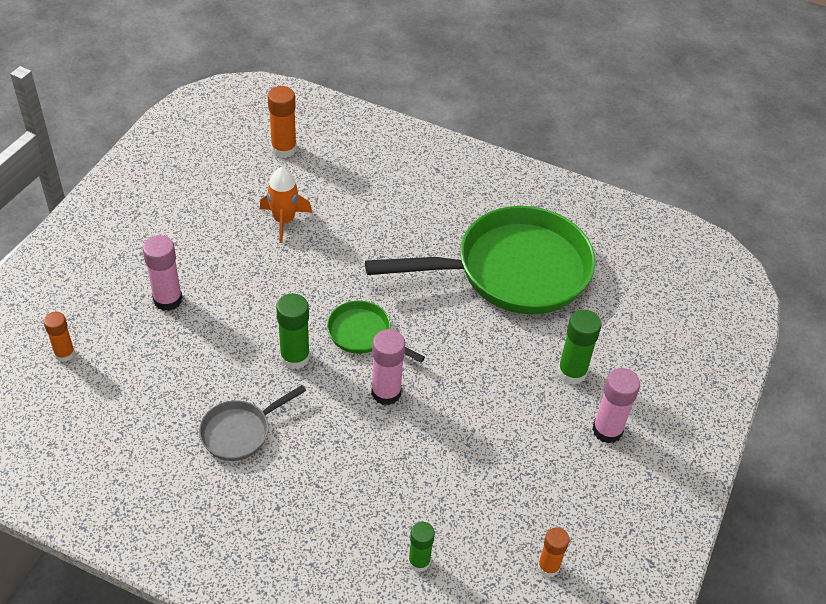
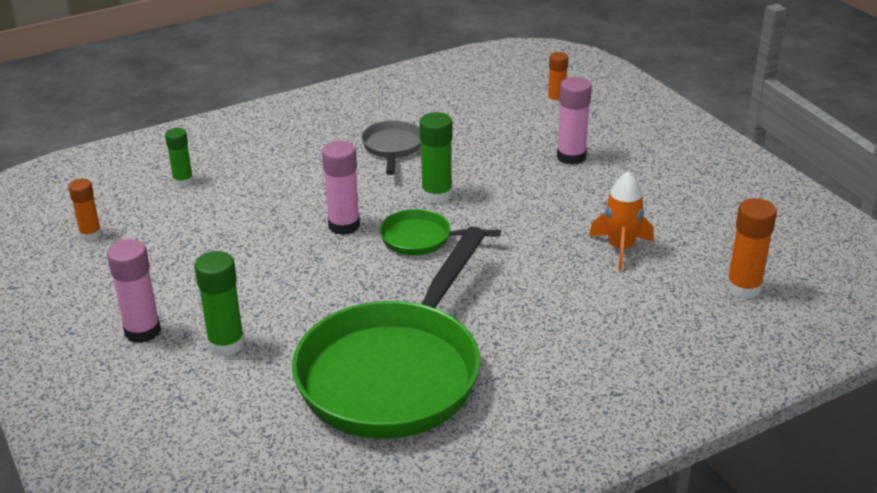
camera: 130 degrees right, 15 degrees down
green pan [327,301,425,363] -> green pan turned 150 degrees counterclockwise [379,209,501,256]

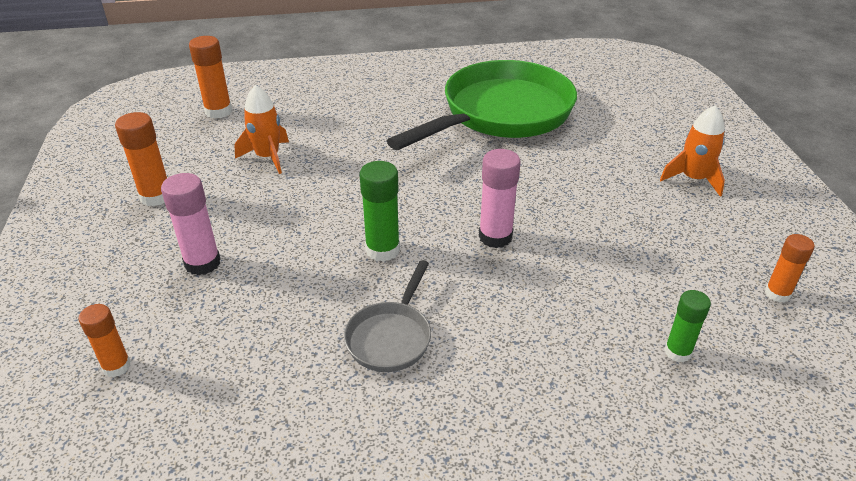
camera: 160 degrees left, 5 degrees up
pink glue stick [107,239,161,343] -> orange rocket [660,105,725,197]
green glue stick [194,251,245,356] -> none
green pan [379,209,501,256] -> none
none -> orange glue stick [115,112,167,206]

